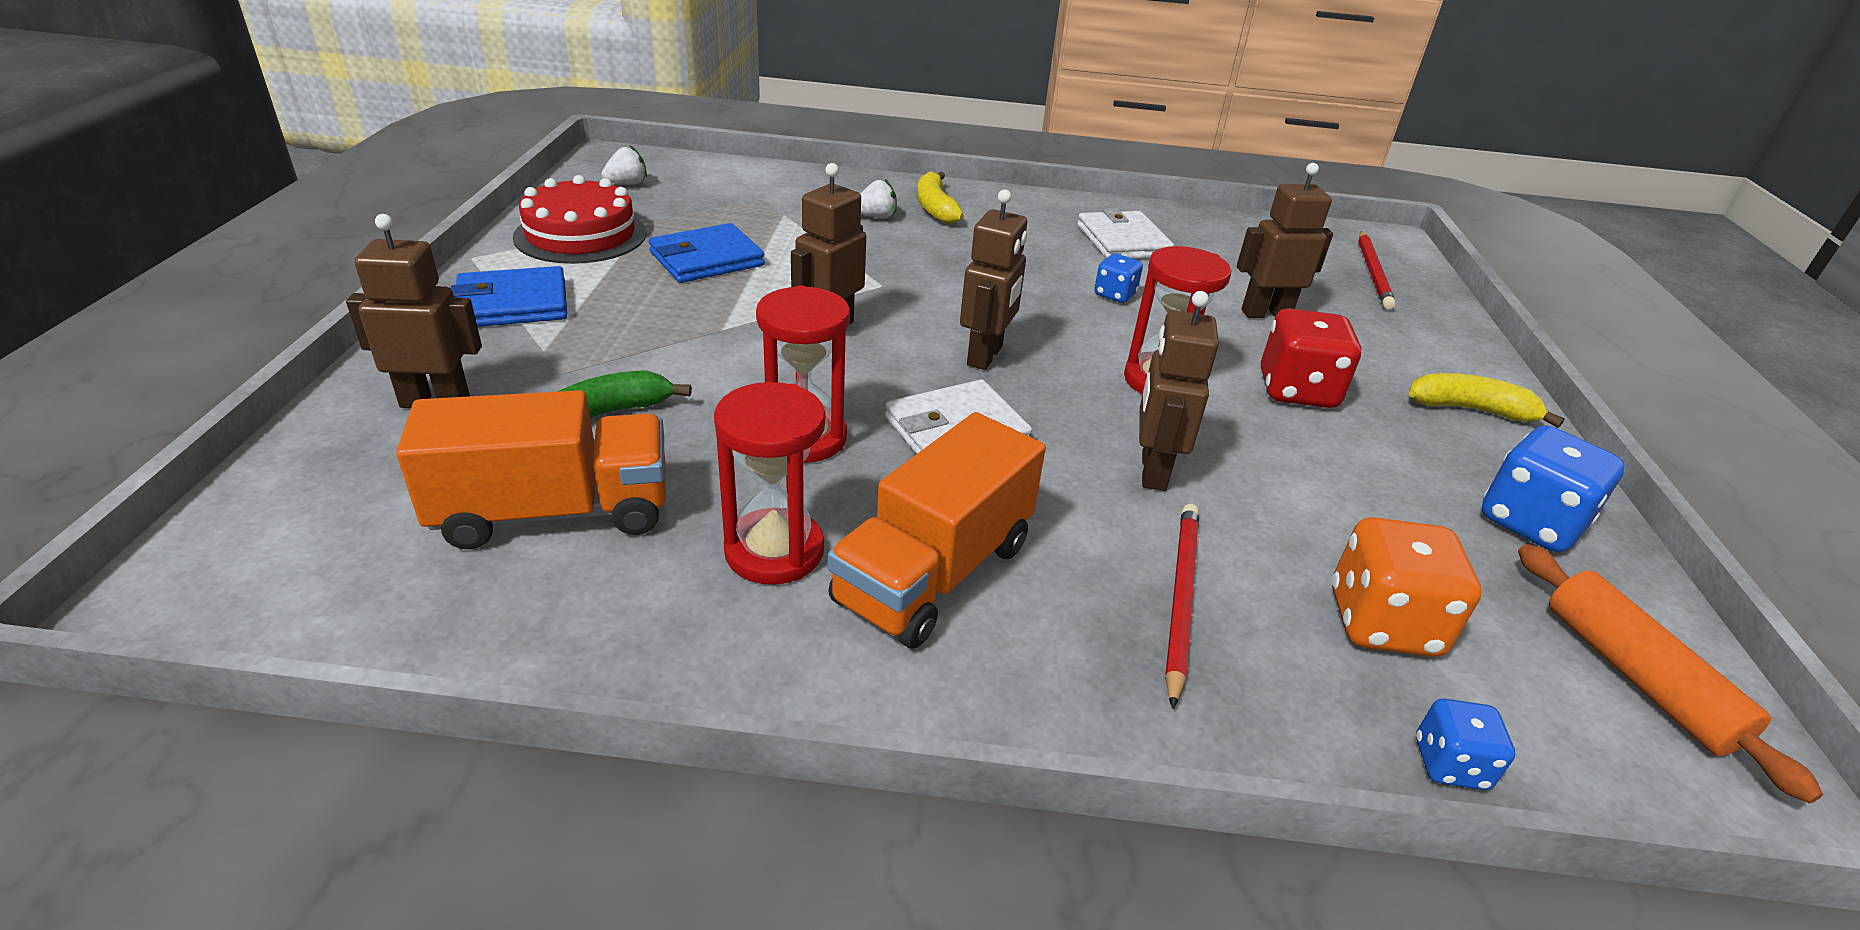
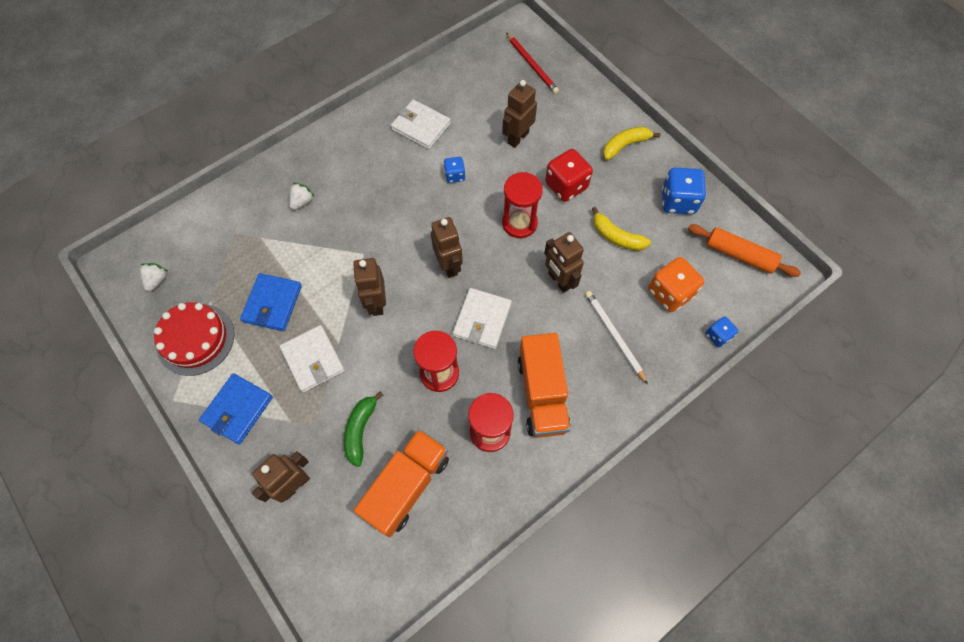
camera: 40 degrees left, 30 degrees up
yellow banana [917,172,964,224] -> yellow banana moved to [592,207,651,251]
red pencil [1165,504,1199,709] -> white pencil [585,291,648,384]
none -> white wallet [280,325,345,393]

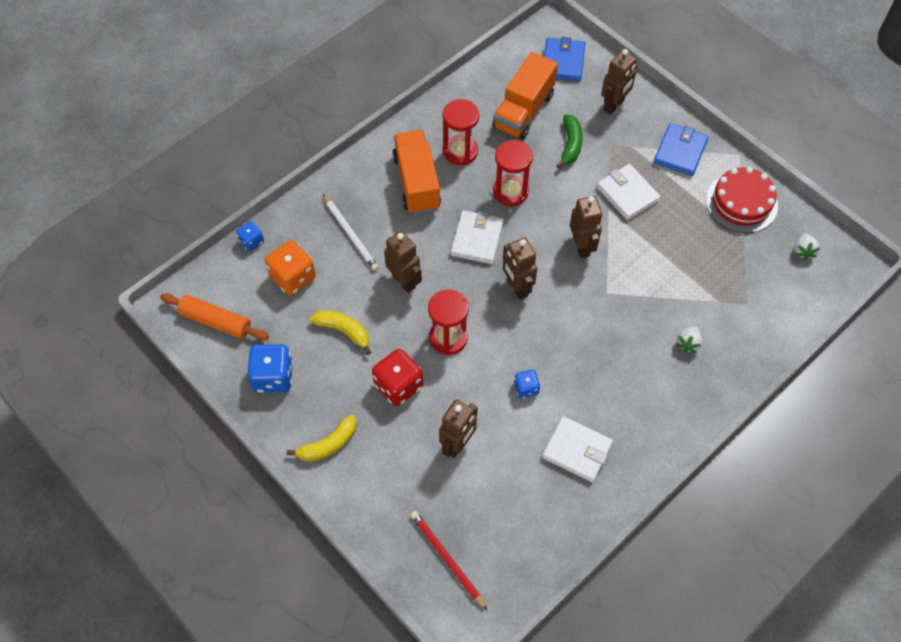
camera: 175 degrees right, 5 degrees down
blue wallet [240,273,302,331] -> blue wallet moved to [544,37,586,81]

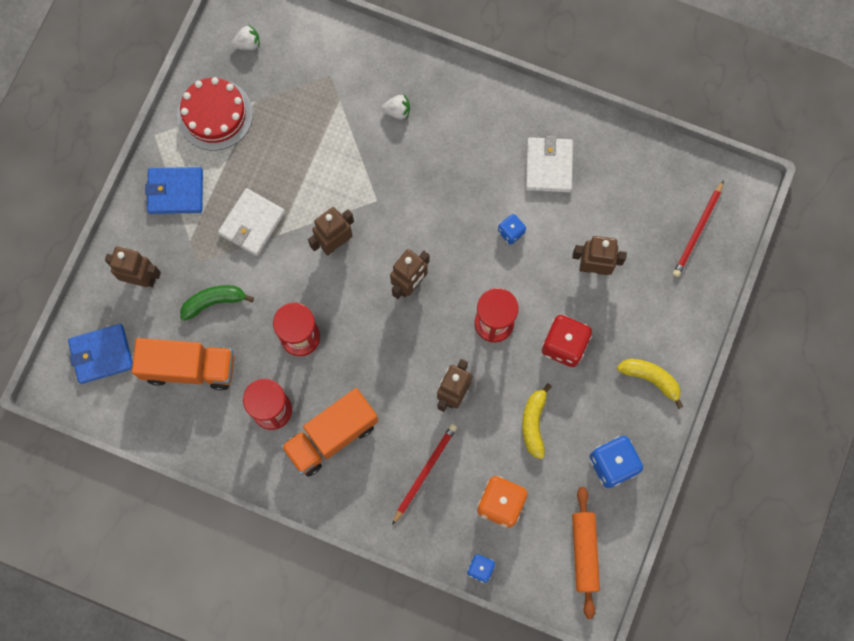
camera: 115 degrees left, 15 degrees up
white pencil [323,194,379,271] -> red pencil [392,424,457,525]
white wallet [451,210,504,264] -> none

